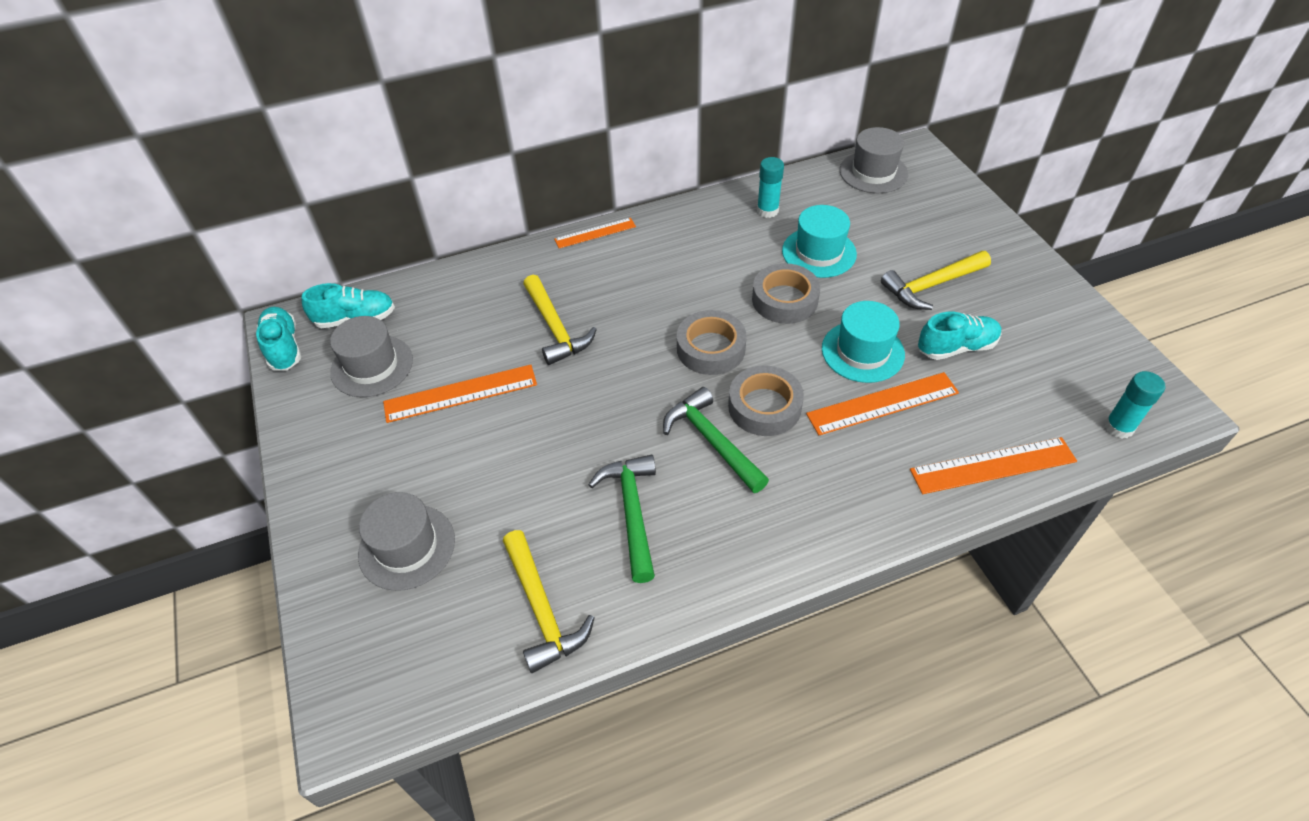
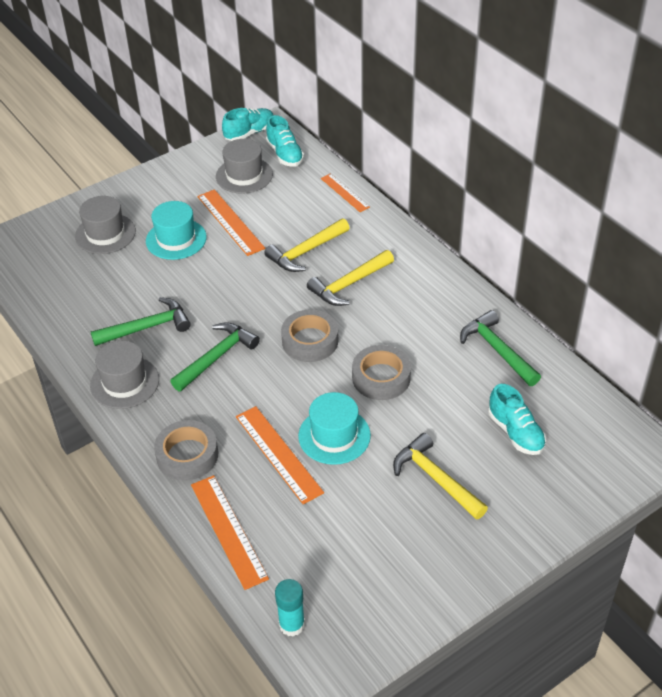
camera: 75 degrees right, 5 degrees down
yellow hammer [503,530,594,673] -> yellow hammer moved to [307,250,394,306]
orange ruler [554,218,636,248] -> orange ruler moved to [321,174,370,212]
grey tape [728,365,804,436] -> grey tape moved to [154,420,218,481]
turquoise glue stick [757,157,784,218] -> green hammer [460,310,541,386]
turquoise hat [782,205,857,278] -> turquoise hat moved to [146,201,207,260]
grey hat [840,127,908,193] -> grey hat moved to [90,341,159,409]
turquoise shoe [918,312,1002,360] -> turquoise shoe moved to [488,384,546,455]

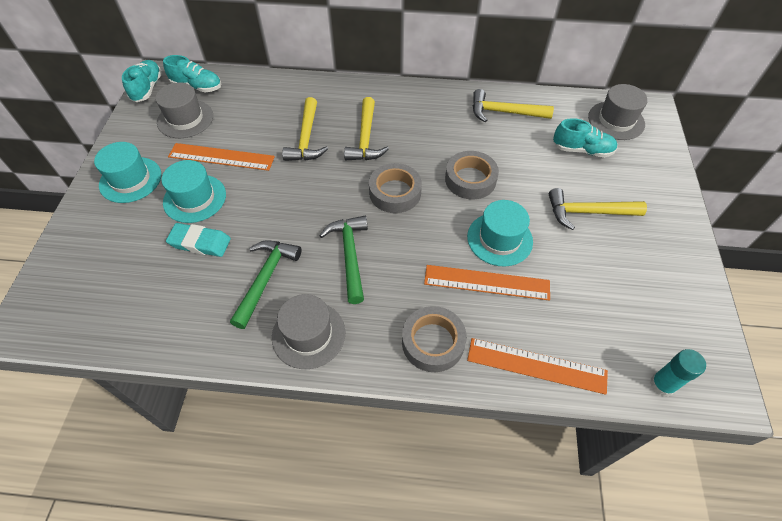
camera: 50 degrees left, 10 degrees up
grey hat [75,196,136,254] -> grey hat moved to [588,84,648,140]
orange ruler [321,174,370,212] -> none
green hammer [460,310,541,386] -> yellow hammer [473,89,554,122]
none -> turquoise hat [94,142,161,203]
none -> turquoise eraser [166,223,231,257]

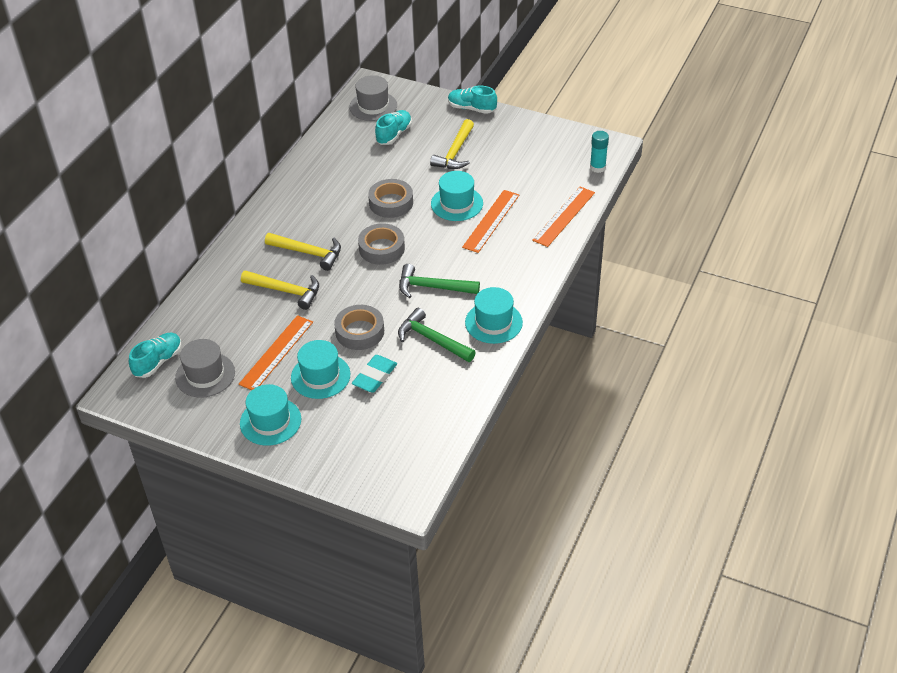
camera: 70 degrees left, 10 degrees down
turquoise shoe [122,60,162,102] -> turquoise shoe moved to [448,86,497,114]
grey hat [272,294,345,369] -> turquoise hat [465,287,523,344]
grey tape [402,306,467,372] -> grey tape moved to [334,305,384,350]
yellow hammer [473,89,554,122] -> none

